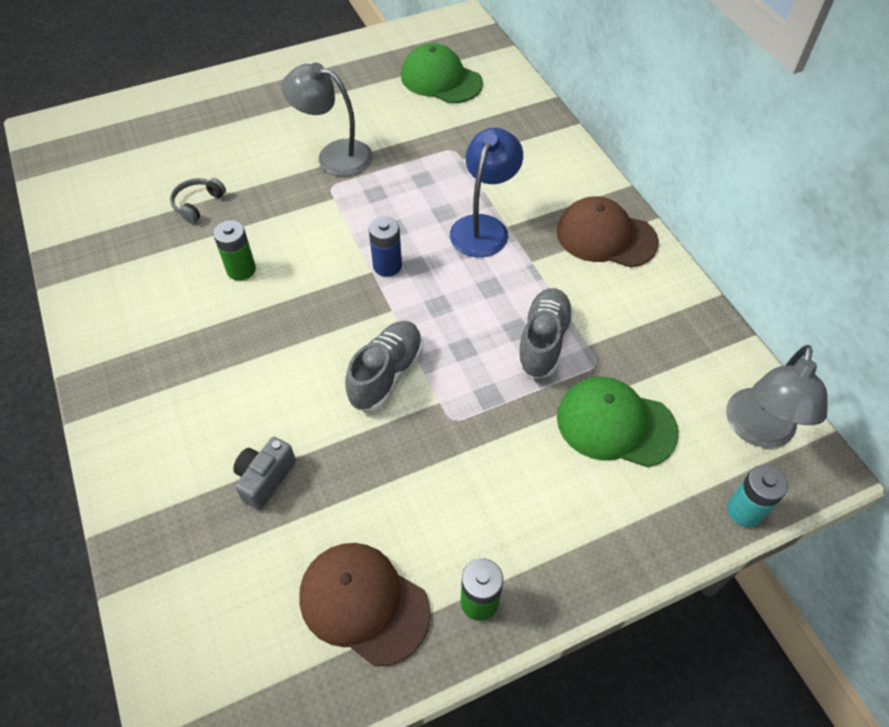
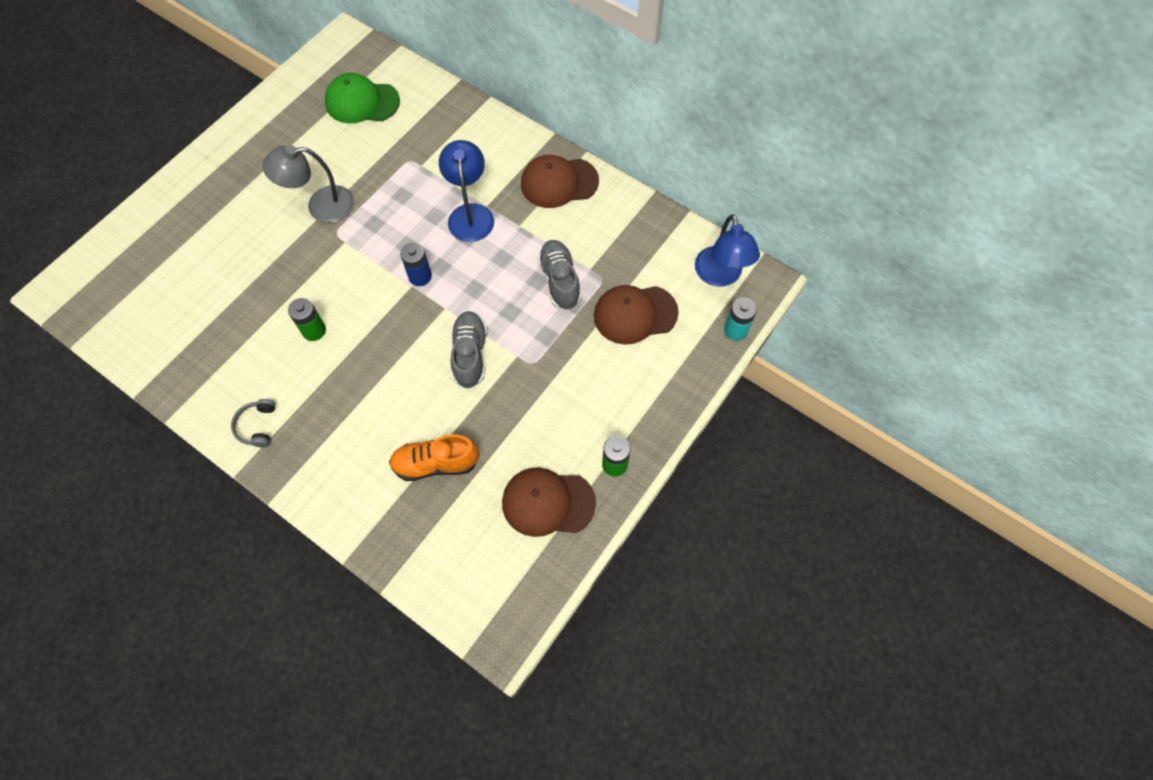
camera: 30 degrees left, 10 degrees up
grey headphones [170,178,226,223] -> grey headphones moved to [231,399,275,447]
grey camera [233,437,296,510] -> orange shoe [389,434,479,481]
green cap [557,377,679,467] -> brown cap [594,285,679,345]
grey lamp [726,345,828,448] -> blue lamp [695,214,760,286]

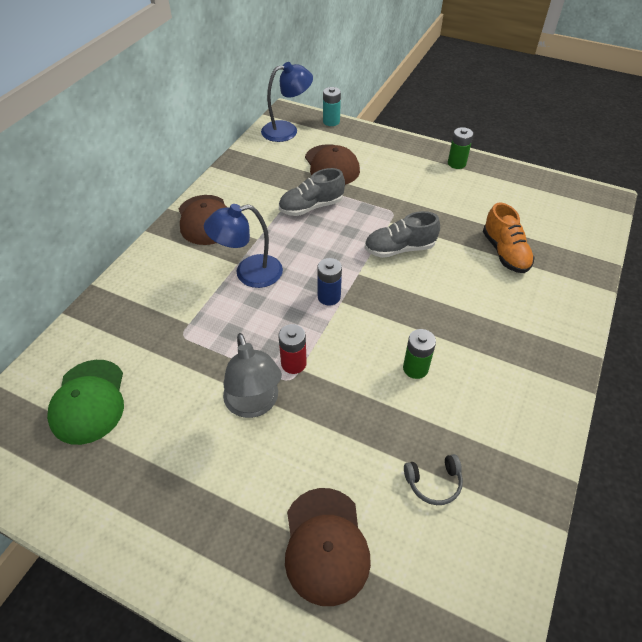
camera: 100 degrees left, 15 degrees down
grey headphones [231,399,275,447] -> grey headphones moved to [404,454,463,505]
brown cap [502,468,596,537] -> brown cap moved to [285,488,371,606]
none -> red battery [278,324,307,374]

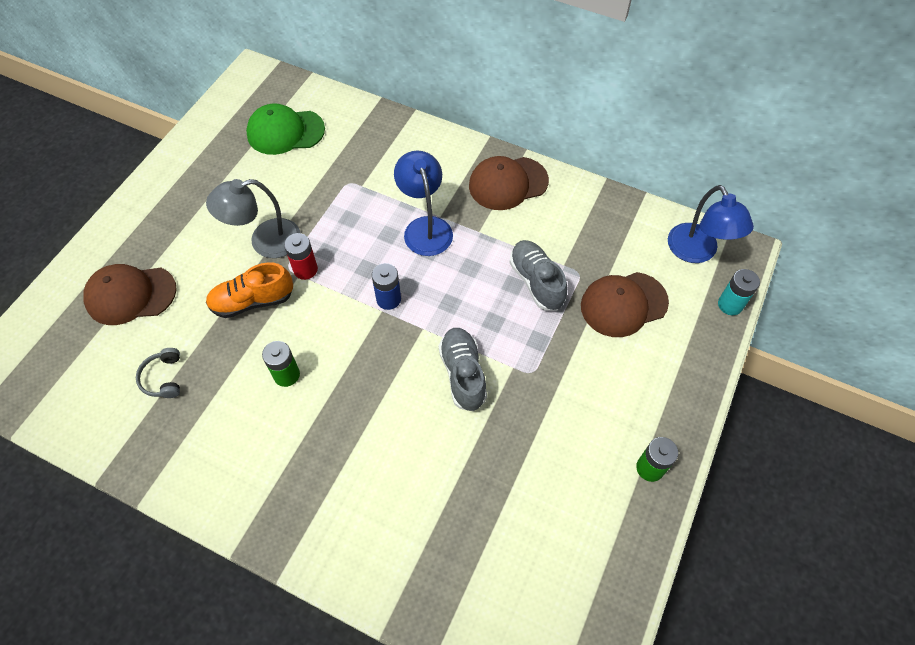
camera: 90 degrees right, 10 degrees up
orange shoe [483,203,534,273] -> orange shoe moved to [206,262,293,318]

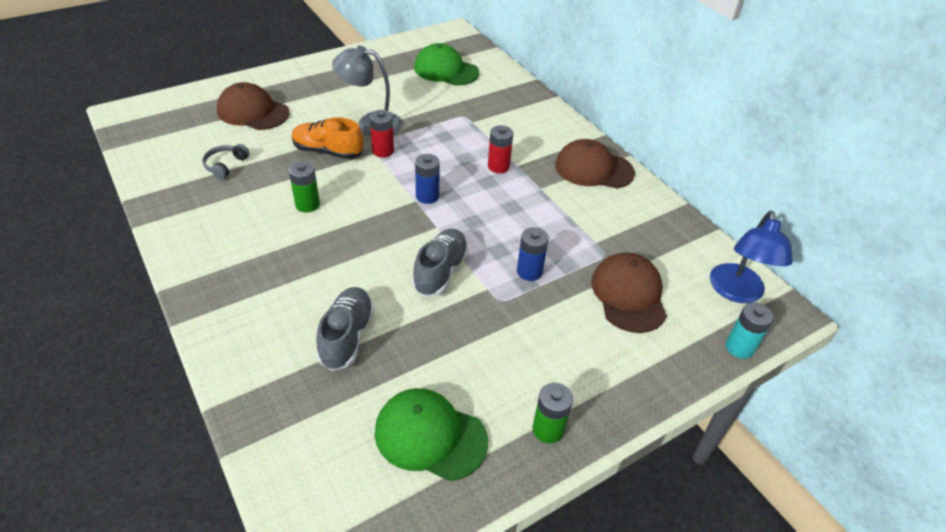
camera: 30 degrees right, 15 degrees down
blue lamp [394,151,453,256] -> red battery [488,125,513,173]
grey shoe [509,240,567,310] -> grey shoe moved to [316,287,374,371]
brown cap [581,272,669,337] -> brown cap turned 75 degrees clockwise [591,253,667,333]
none -> green cap [375,388,488,481]
none -> blue battery [517,227,549,281]

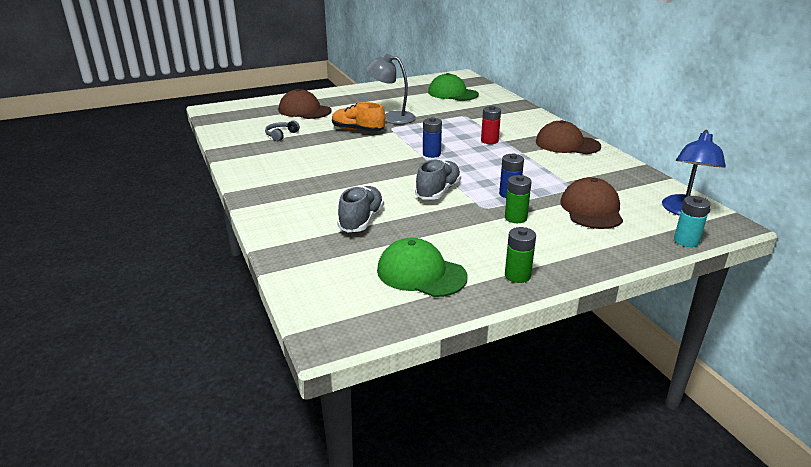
camera: 10 degrees right, 15 degrees down
green battery [289,161,320,213] -> green battery moved to [505,175,532,223]
red battery [370,110,394,158] -> none

